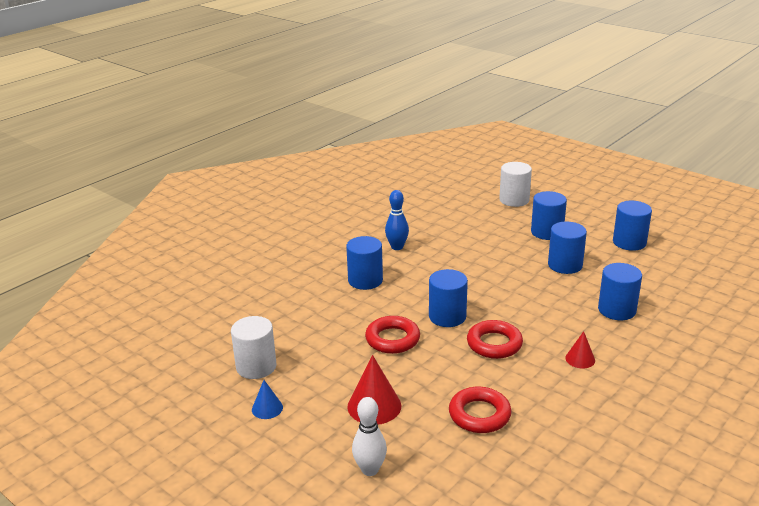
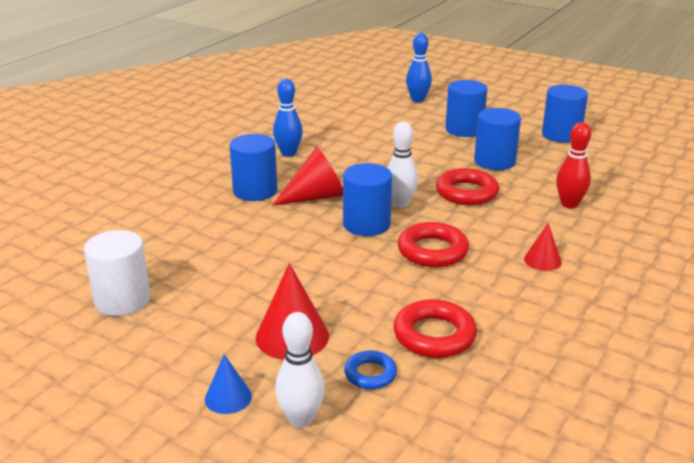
camera: 10 degrees left, 0 degrees up
blue cone [252,380,283,419] -> blue cone moved to [205,354,252,414]
red ring [365,316,420,354] -> red ring moved to [436,168,499,205]
white cylinder [499,162,532,207] -> blue bowling pin [406,33,432,102]
blue cylinder [598,263,642,320] -> red bowling pin [556,122,591,208]
none -> red cone [272,147,343,206]
none -> blue ring [344,350,397,389]
none -> white bowling pin [388,121,418,208]

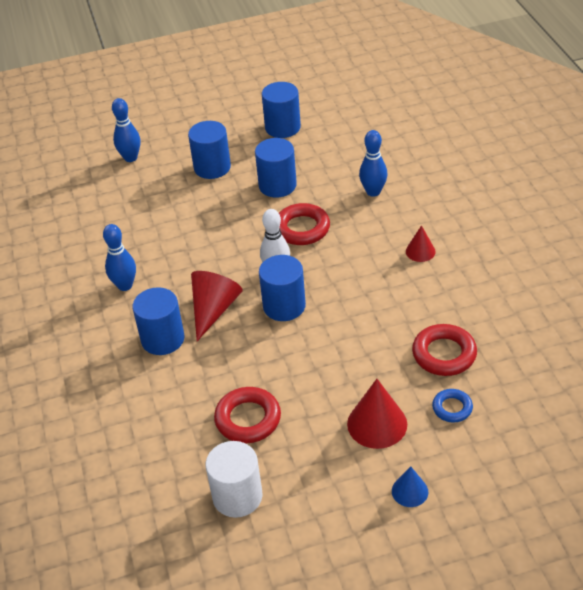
camera: 45 degrees left, 15 degrees up
white bowling pin [275,312,325,428] -> none
red ring [398,222,469,267] -> red ring moved to [214,387,281,443]
red bowling pin [556,122,591,208] -> blue bowling pin [359,130,388,197]

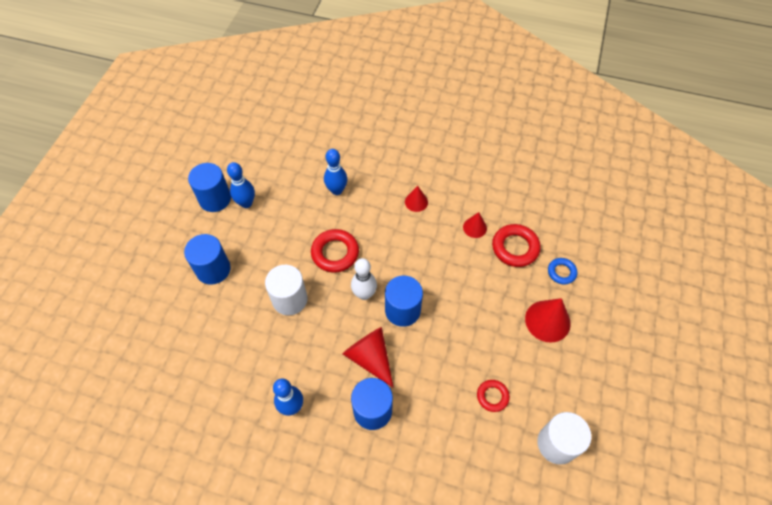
camera: 60 degrees left, 15 degrees up
blue bowling pin [112,98,140,162] -> blue bowling pin moved to [227,162,255,208]
red ring [214,387,281,443] -> red ring [477,380,510,412], size x0.60
blue cylinder [255,138,297,198] -> none
blue cone [392,466,428,507] -> none
none -> white cylinder [265,265,308,316]
none -> red cone [463,212,487,238]

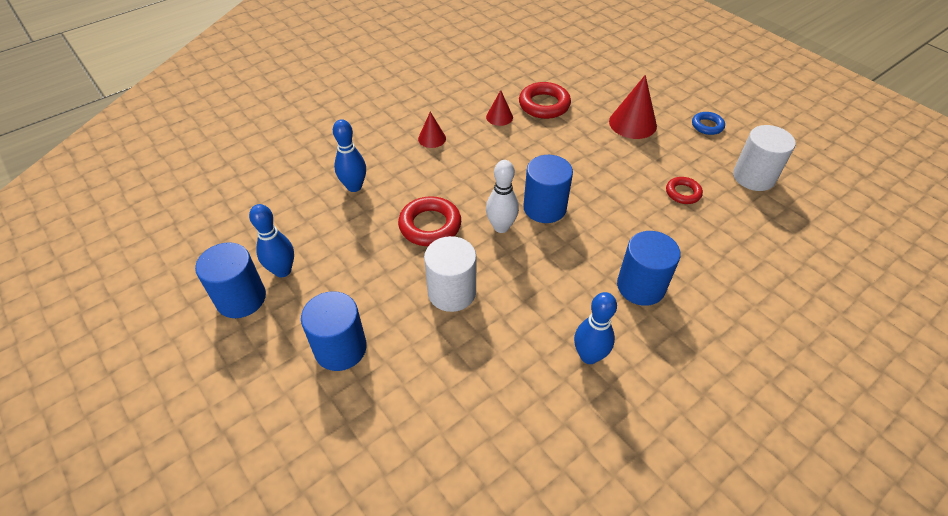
camera: 55 degrees left, 10 degrees down
red cone [342,327,394,388] -> none
blue ring [548,258,577,284] -> blue ring moved to [692,112,725,135]

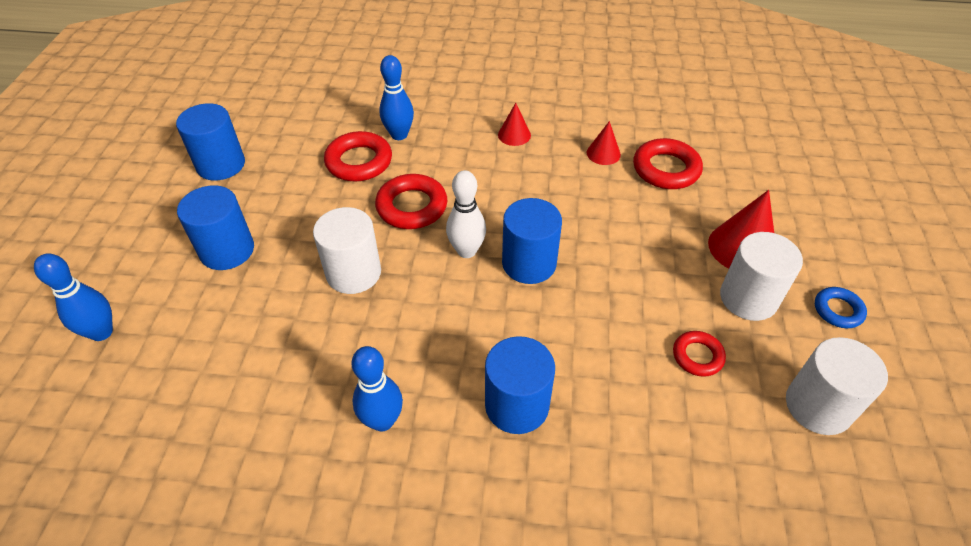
camera: 45 degrees right, 0 degrees up
blue bowling pin [249,204,294,277] -> blue bowling pin moved to [34,253,113,341]
none -> red ring [324,131,392,181]
none -> white cylinder [720,232,803,321]

